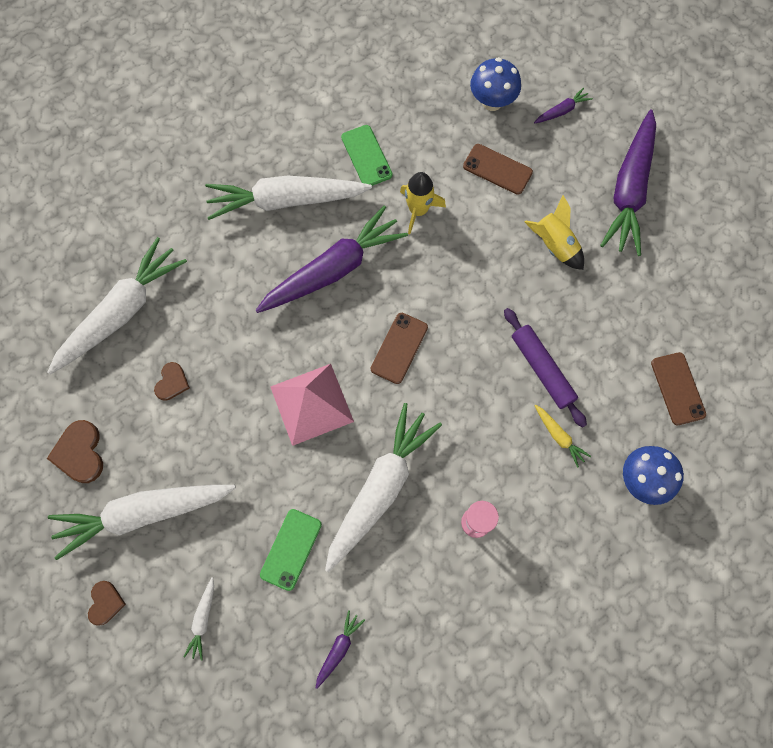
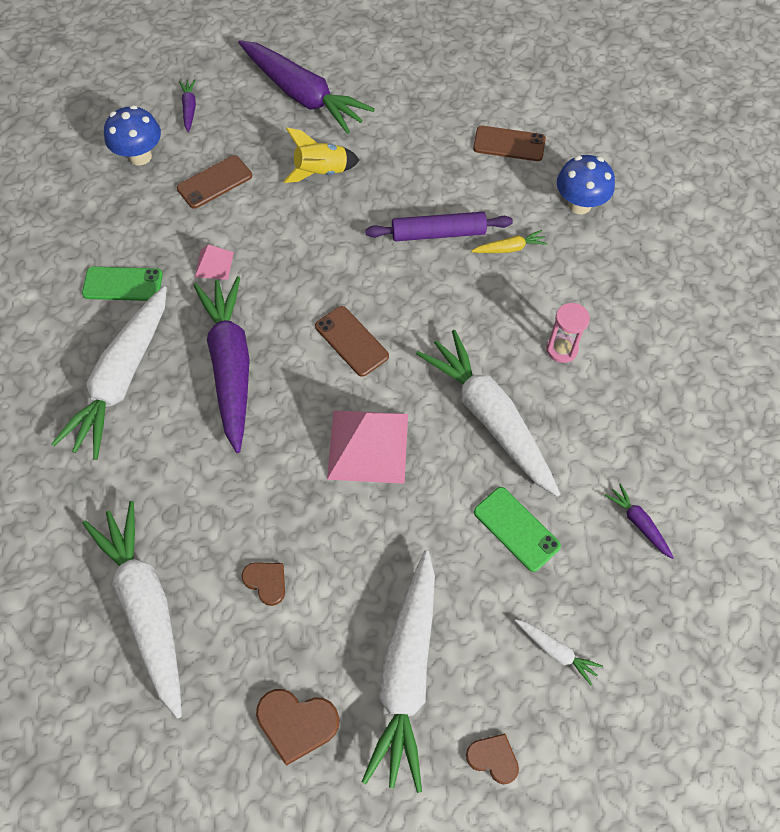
camera: 65 degrees left, 10 degrees down
yellow rocket [400,172,446,234] -> pink pyramid [195,244,234,280]

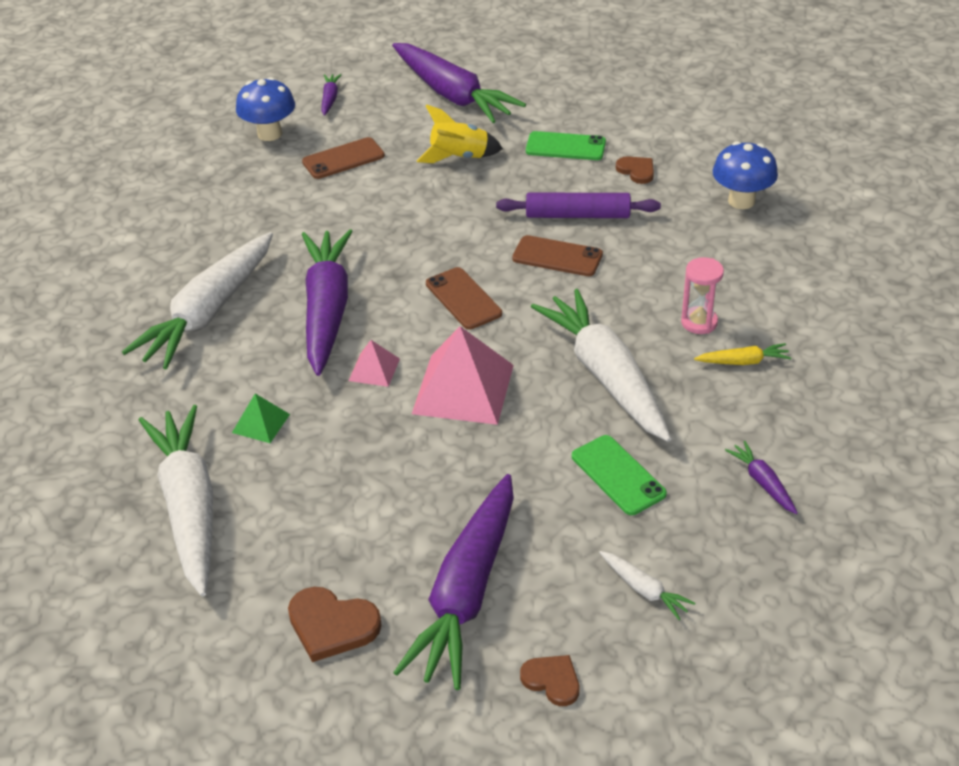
camera: 10 degrees right, 20 degrees down
green phone [82,267,163,301] -> green phone moved to [526,131,606,160]
pink pyramid [195,244,234,280] -> pink pyramid moved to [349,340,400,387]
brown heart [241,562,285,606] -> brown heart moved to [616,156,654,184]
white carrot [362,551,435,793] -> purple carrot [393,474,514,690]
yellow carrot [471,230,548,253] -> yellow carrot moved to [694,343,791,365]
brown phone [473,126,546,161] -> brown phone moved to [512,235,603,276]
none -> green pyramid [232,394,290,443]

